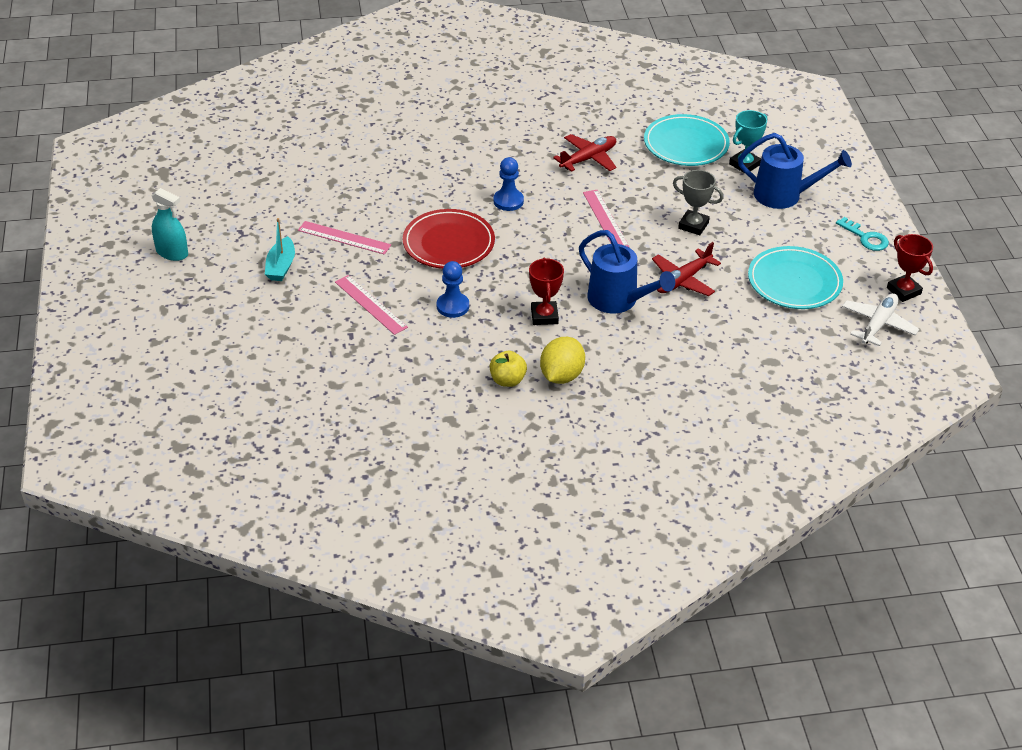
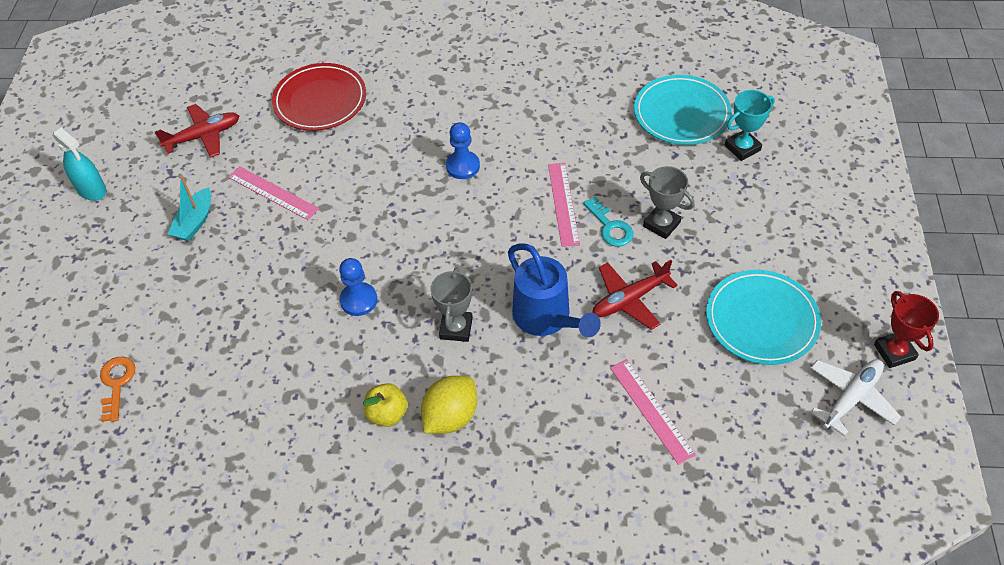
camera: 15 degrees right, 10 degrees up
pink ruler [335,275,408,335] -> pink ruler moved to [610,359,696,465]
red plate [403,209,495,269] -> red plate moved to [272,63,366,131]
red trophy [529,257,564,325] -> grey trophy [430,267,473,342]
red plane [553,134,616,172] -> red plane moved to [155,104,239,158]
blue watering can [738,133,852,209] -> none
turquoise key [836,217,889,251] -> turquoise key moved to [583,197,633,247]
none -> orange key [100,357,135,422]

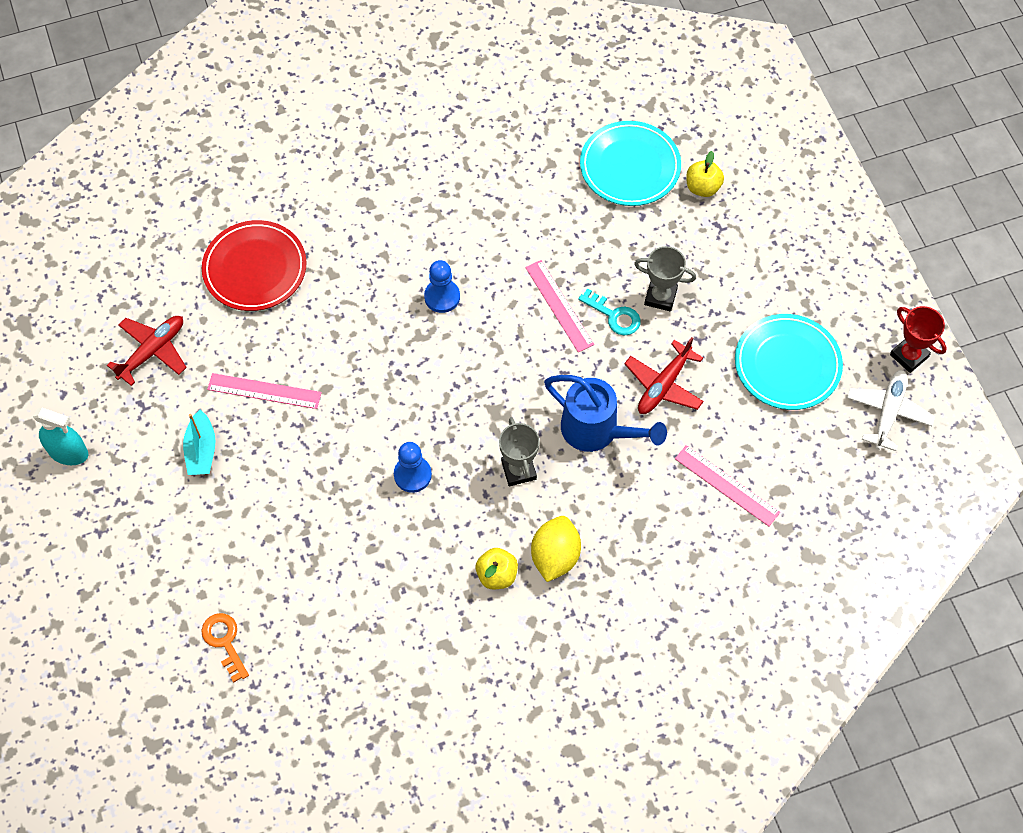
camera: 25 degrees left, 10 degrees up
turquoise trophy [725,90,775,161] -> yellow apple [686,151,724,197]

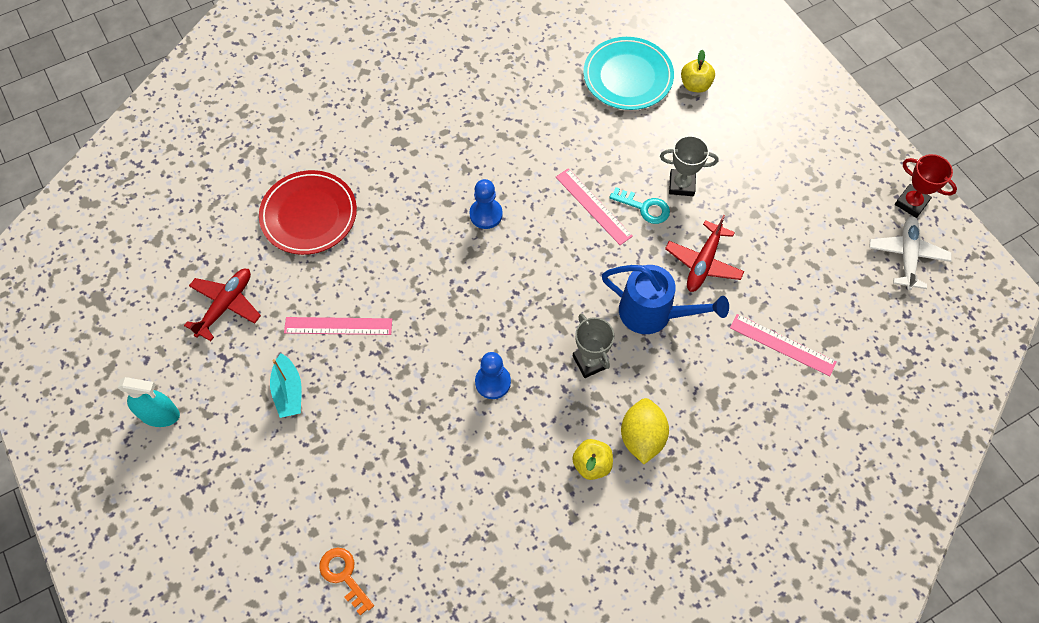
camera: 10 degrees left, 0 degrees up
turquoise plate [735,314,843,410] -> none

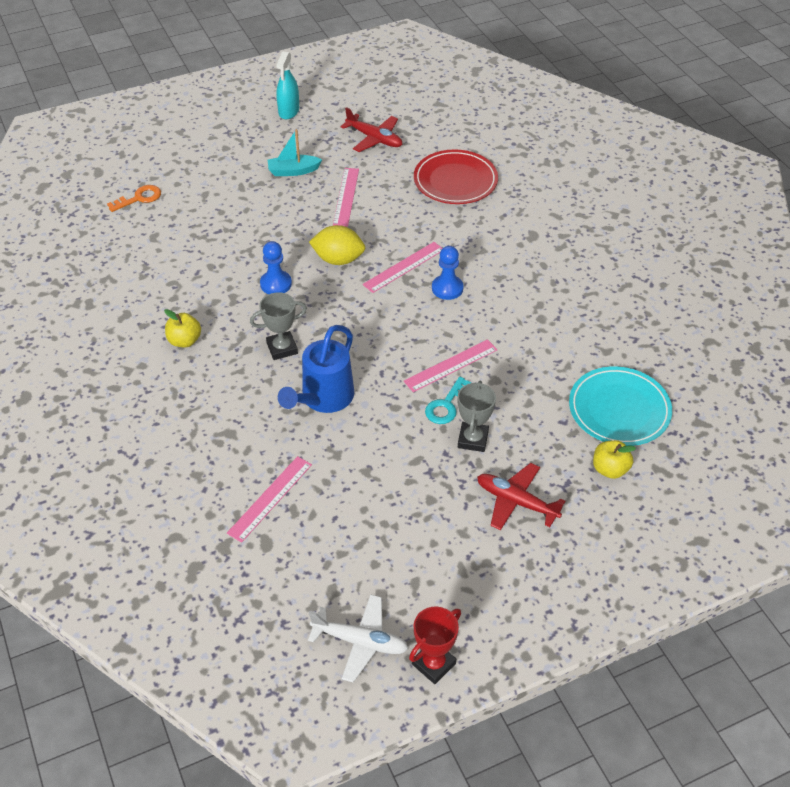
camera: 95 degrees right, 15 degrees down
yellow lemon [621,398,669,464] -> yellow lemon moved to [309,225,365,265]
red plane [665,215,744,292] -> red plane moved to [477,463,565,531]
none -> pink ruler [363,242,443,293]

